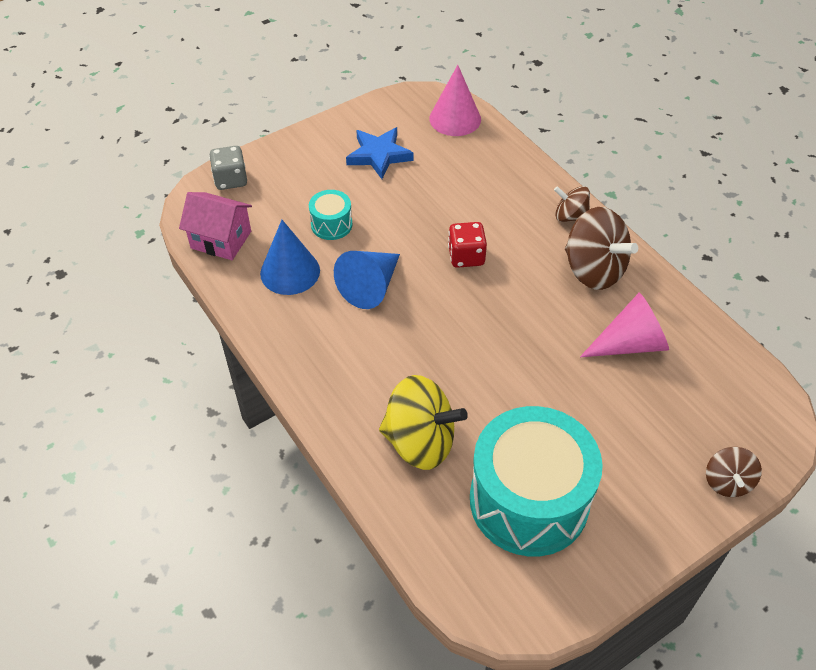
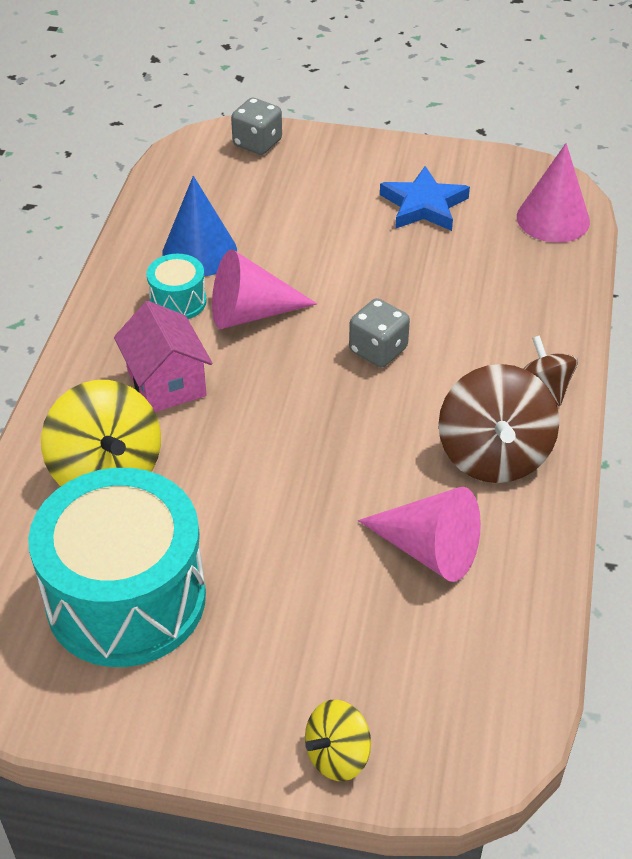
camera: 45 degrees right, 5 degrees down
pink house [179,192,252,260] -> pink house moved to [114,301,212,412]
turquoise drum [309,190,353,240] -> turquoise drum moved to [147,254,207,319]
blue cone [334,251,400,309] -> pink cone [212,249,317,329]
red dice [448,222,487,268] -> grey dice [349,298,410,367]
brown spinning top [706,447,762,497] -> yellow spinning top [305,700,371,781]

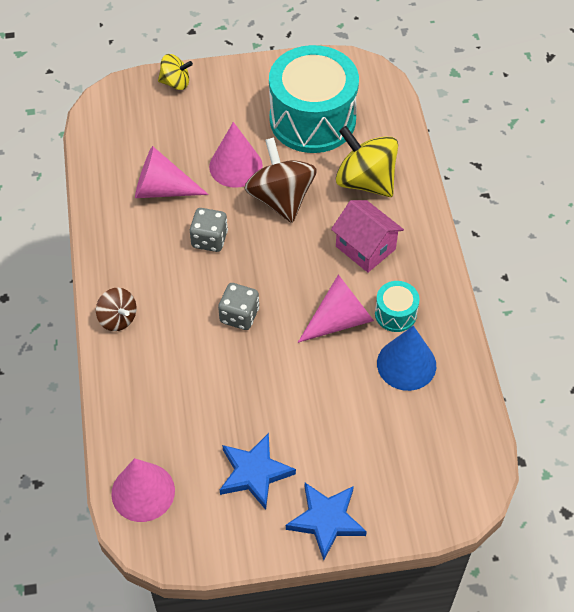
camera: 160 degrees right, 10 degrees up
grey dice [231,98,282,155] -> grey dice moved to [190,208,228,252]
yellow spinning top [305,700,371,781] -> yellow spinning top turned 60 degrees clockwise [158,54,193,90]
brown spinning top [438,364,559,483] -> brown spinning top moved to [244,138,317,223]
none -> pink cone [209,122,263,188]
none -> blue star [286,483,367,560]

